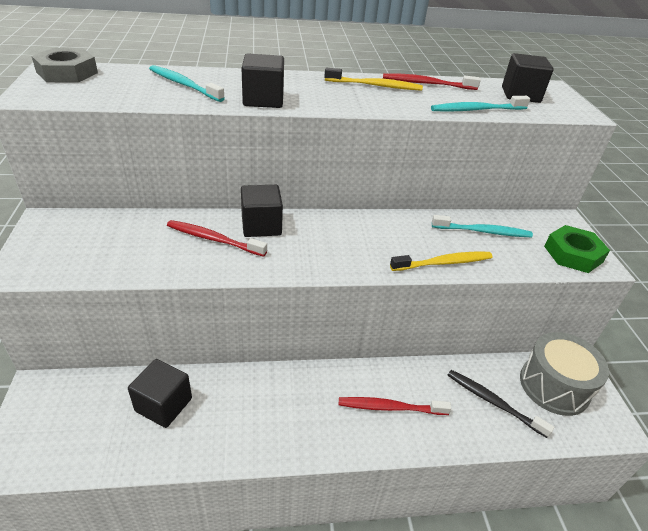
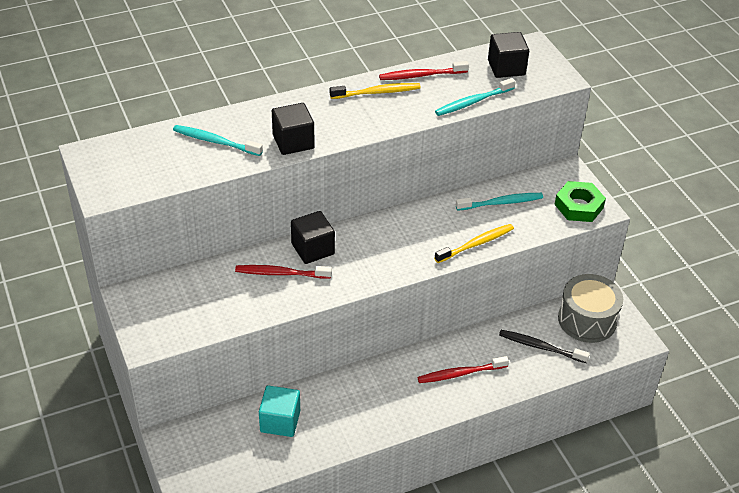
camera: 15 degrees left, 5 degrees up
grey nut [31,48,98,82] -> none
black cube [128,359,192,428] -> turquoise cube [259,385,300,437]

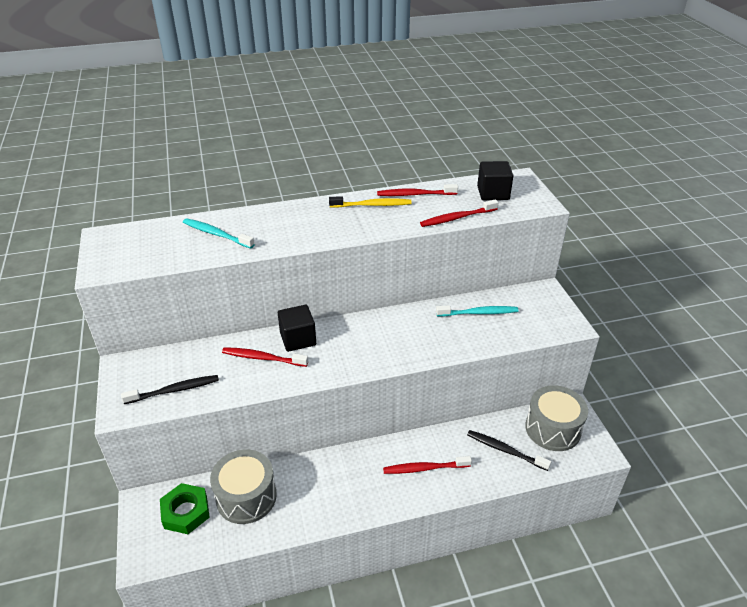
camera: 10 degrees right, 5 degrees down
turquoise cube [259,385,300,437] -> grey drum [210,449,277,524]
black cube [272,103,314,155] -> none
yellow toothbrush [434,224,514,263] -> none
turquoise toothbrush [435,78,516,116] -> red toothbrush [420,199,499,227]
green nut [554,181,606,222] -> green nut moved to [160,483,210,534]
none -> black toothbrush [121,375,219,404]

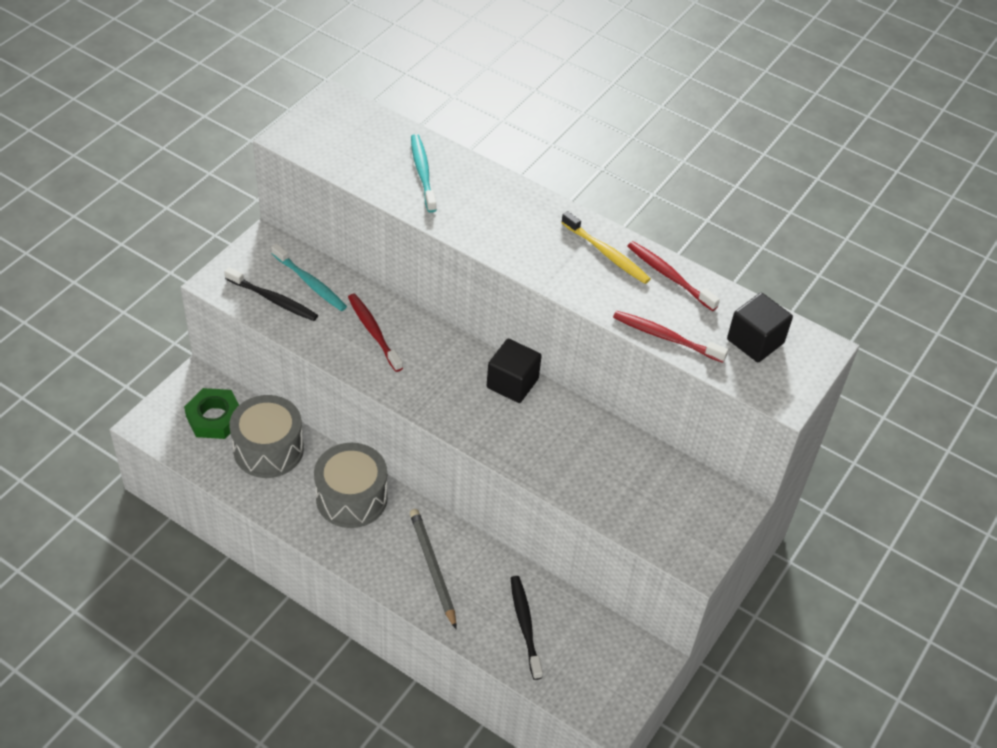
camera: 45 degrees right, 10 degrees up
black cube [278,305,316,352] -> black cube moved to [487,339,542,403]
red toothbrush [383,456,472,474] -> grey pencil [410,509,456,629]
turquoise toothbrush [436,305,518,316] -> turquoise toothbrush moved to [271,244,347,311]
grey drum [525,385,588,451] -> grey drum moved to [314,443,388,528]

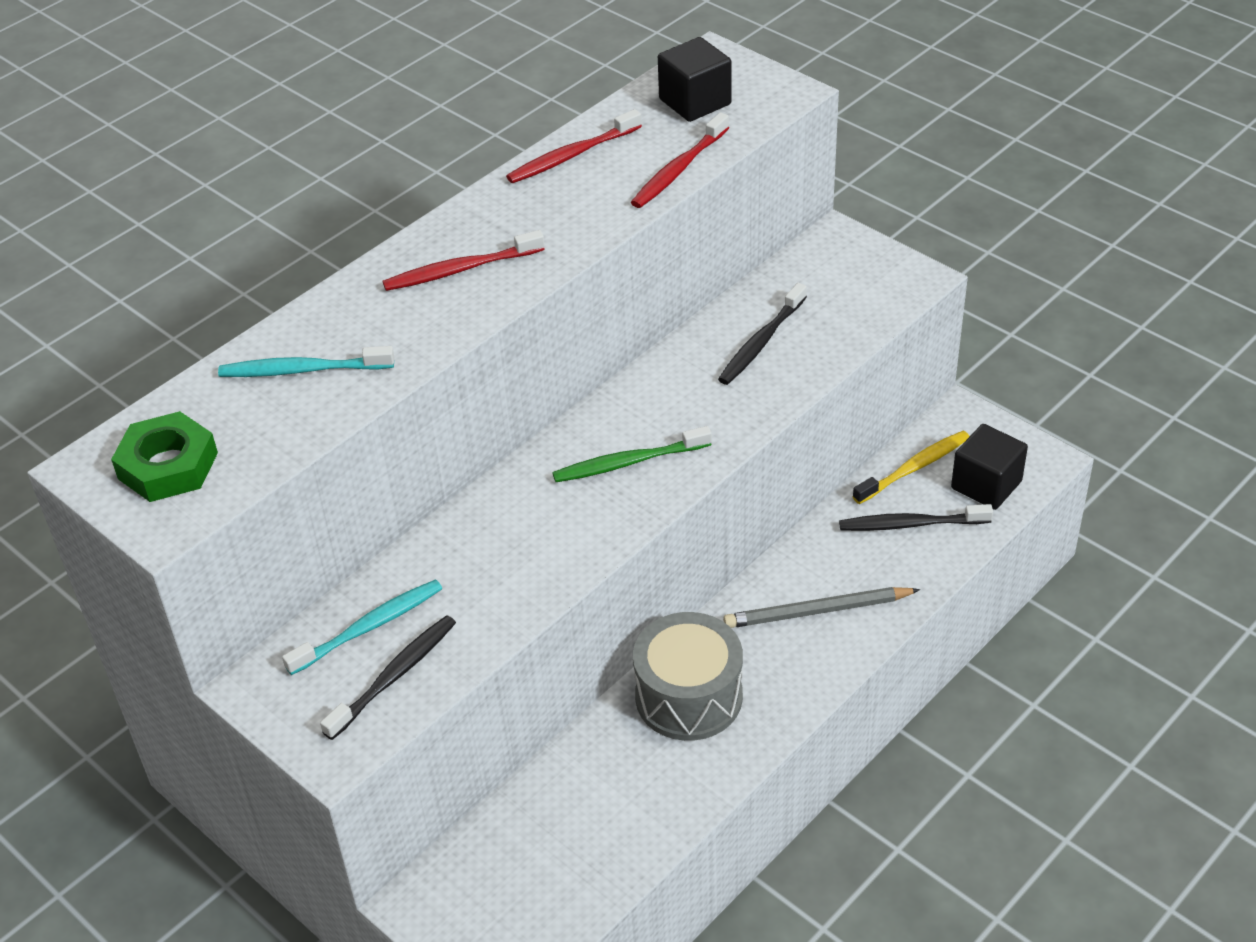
camera: 75 degrees left, 5 degrees down
green nut [184,388,239,439] -> green nut moved to [111,411,218,502]
grey drum [230,395,304,478] -> none
red toothbrush [348,294,403,372] -> red toothbrush moved to [383,230,545,291]
black cube [487,339,542,403] -> black cube moved to [951,424,1028,510]
yellow toothbrush [561,211,651,284] -> yellow toothbrush moved to [853,431,970,504]
none -> green toothbrush [552,426,712,482]
none -> black toothbrush [718,283,807,385]

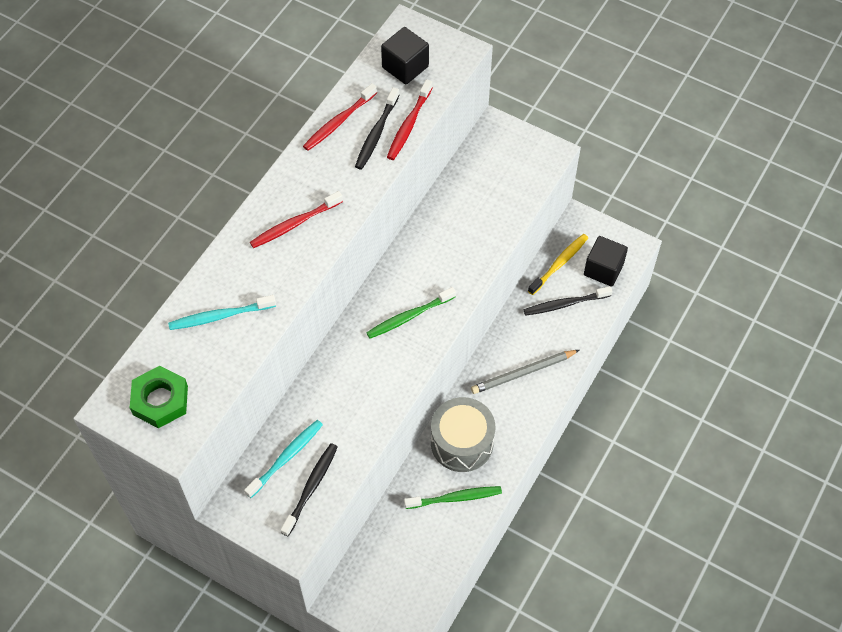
camera: 15 degrees left, 15 degrees up
black toothbrush [718,283,807,385] -> black toothbrush moved to [355,87,400,170]
none -> green toothbrush [404,486,502,509]

